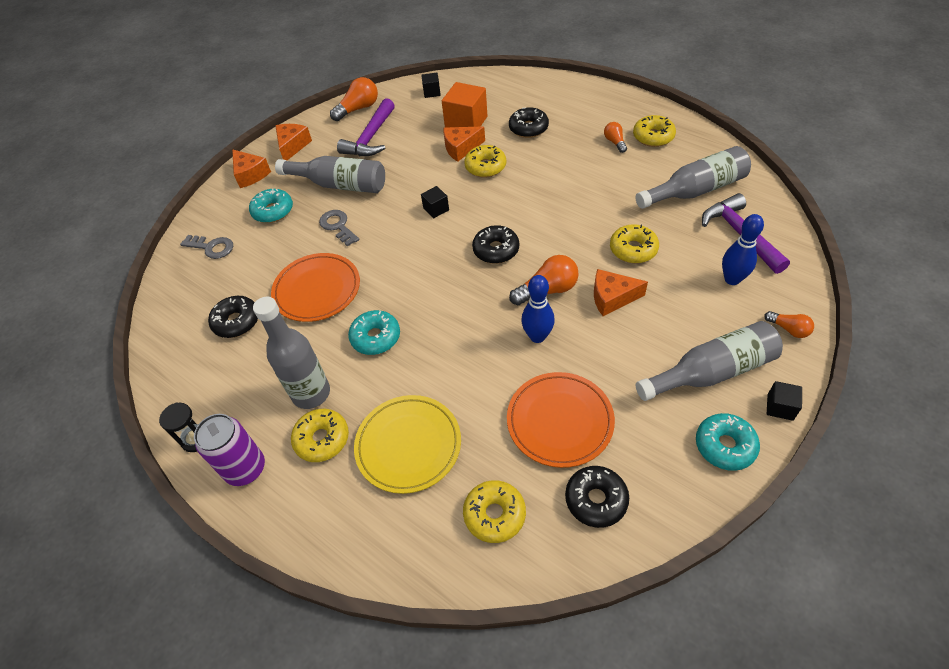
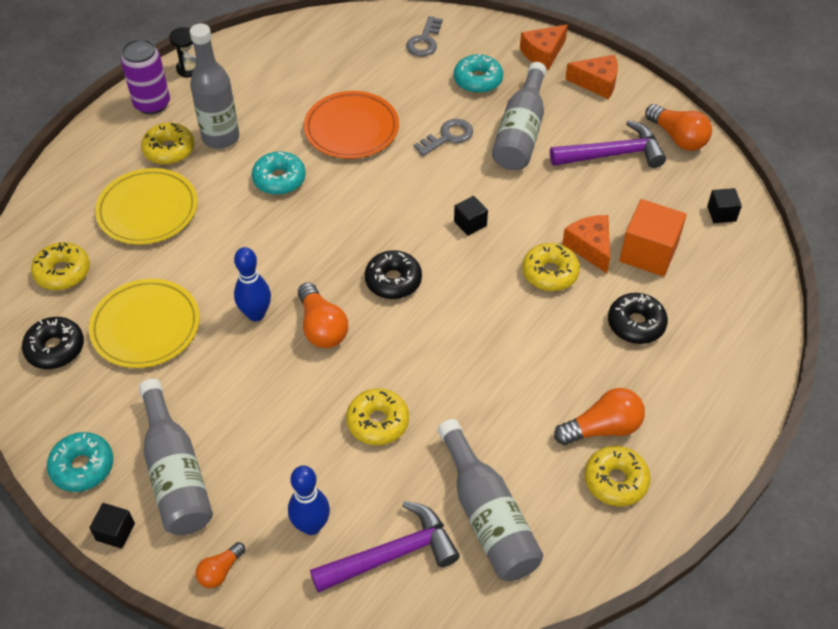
camera: 85 degrees right, 0 degrees up
black donut [208,296,258,338] -> none
purple hammer [337,98,395,156] -> purple hammer turned 150 degrees clockwise [550,120,666,168]
orange plate [507,372,615,468] -> yellow plate [89,279,200,368]
orange cheese [594,269,648,316] -> none
orange light bulb [604,122,627,153] -> orange light bulb [554,388,645,445], size x1.70

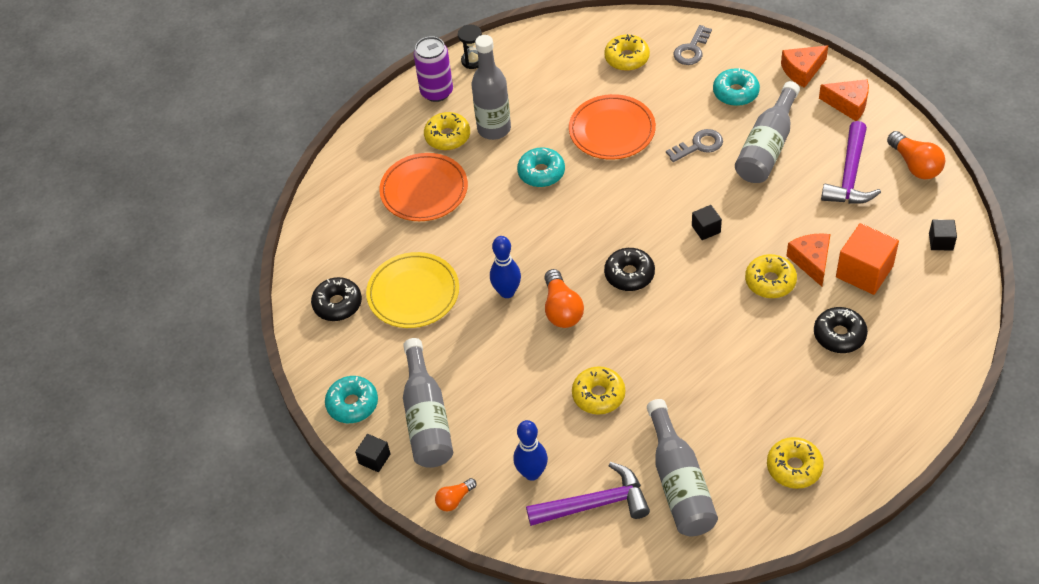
camera: 15 degrees right, 0 degrees up
yellow donut [31,242,90,290] -> yellow donut moved to [604,34,650,71]
yellow plate [95,168,198,245] -> orange plate [379,153,468,221]
purple hammer [550,120,666,168] -> purple hammer turned 105 degrees clockwise [821,121,881,204]
orange light bulb [554,388,645,445] -> none

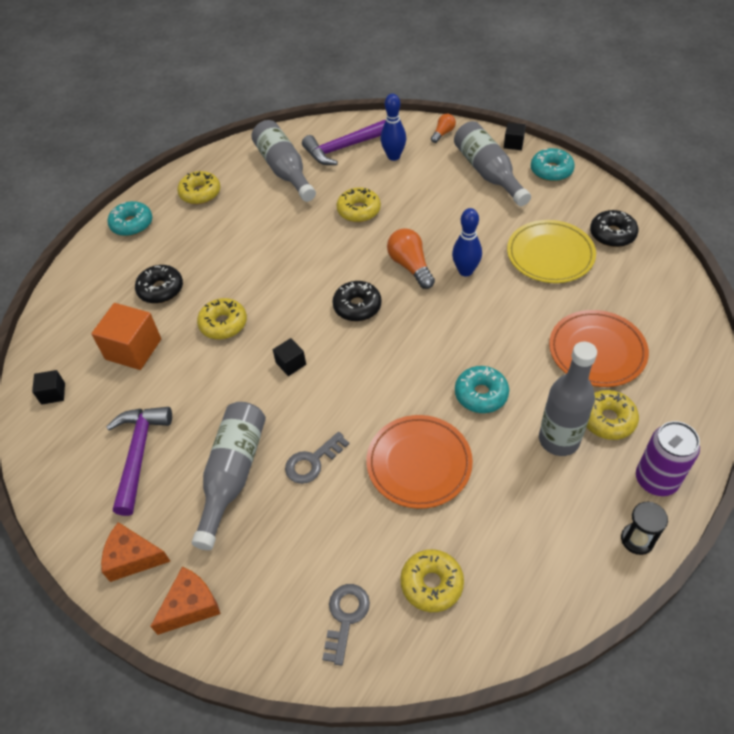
camera: 165 degrees right, 0 degrees up
turquoise donut [713,68,760,106] -> turquoise donut moved to [108,201,152,236]
orange cheese [786,233,831,287] -> none
orange light bulb [887,131,945,179] -> none

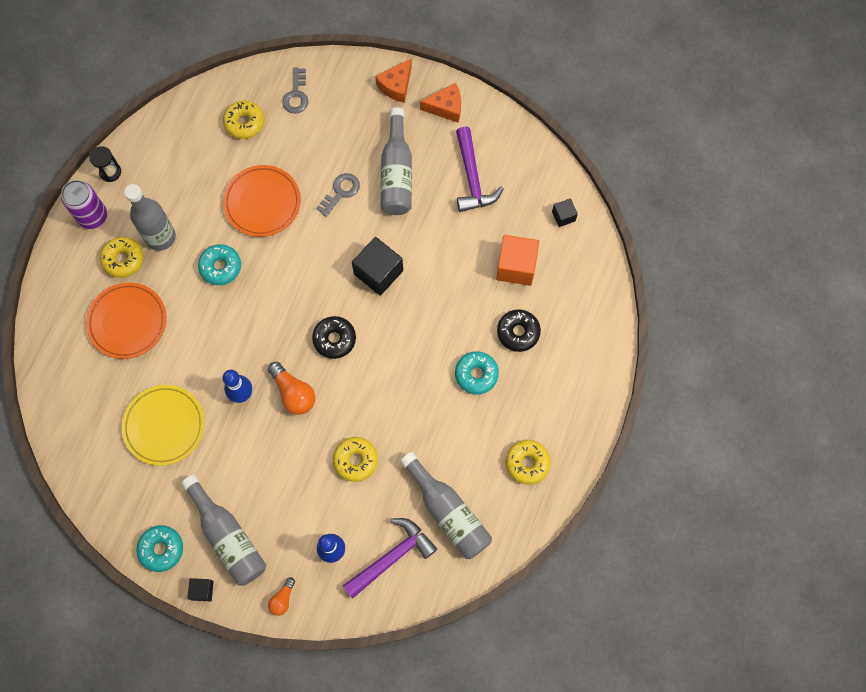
camera: 165 degrees right, 20 degrees up
turquoise donut [108,201,152,236] -> turquoise donut moved to [455,351,499,394]
yellow donut [197,298,247,340] -> none
black cube [273,338,306,376] -> black cube [352,237,403,296], size x1.92
black donut [590,210,639,247] -> none

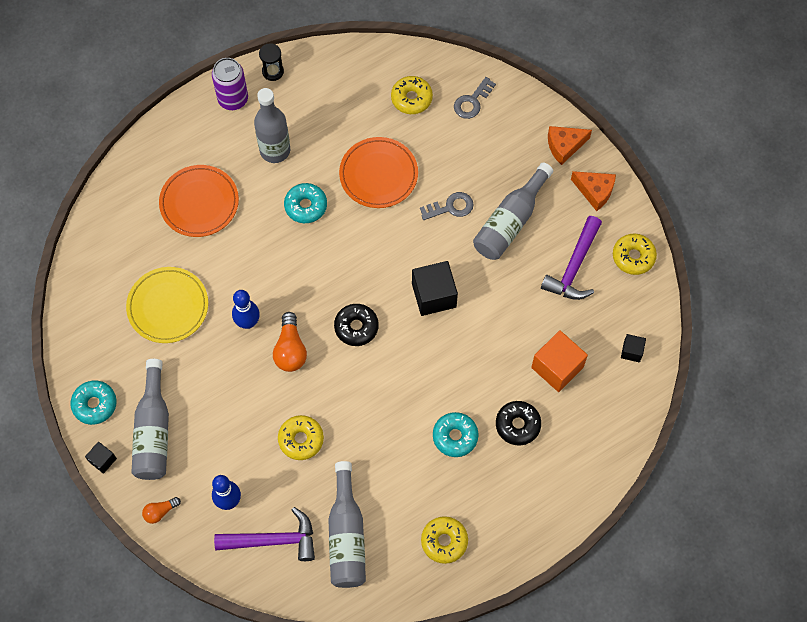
camera: 35 degrees right, 5 degrees down
yellow donut [100,237,143,278] -> yellow donut moved to [613,234,657,275]

